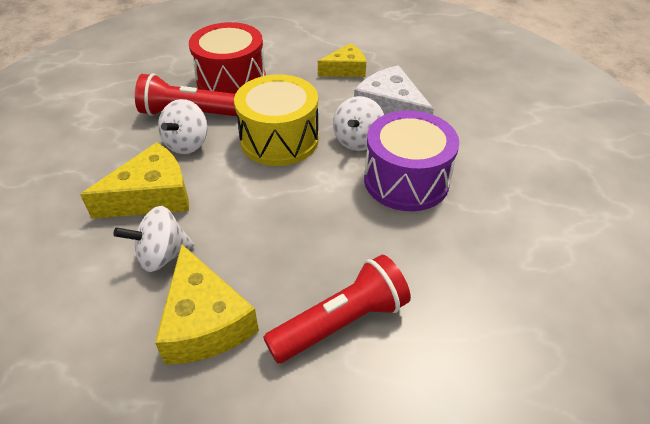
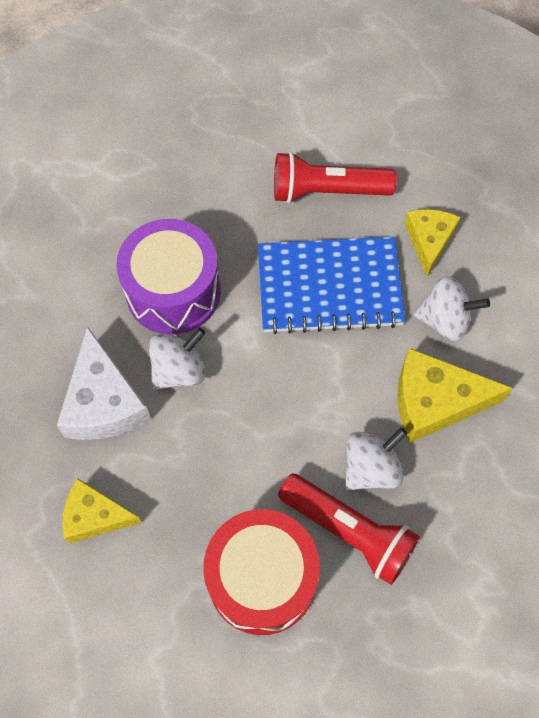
camera: 150 degrees left, 20 degrees up
yellow cheese [155,244,259,364] -> yellow cheese [404,209,461,277], size x0.66
yellow drum [234,74,319,166] -> none
none -> blue notebook [258,237,406,334]

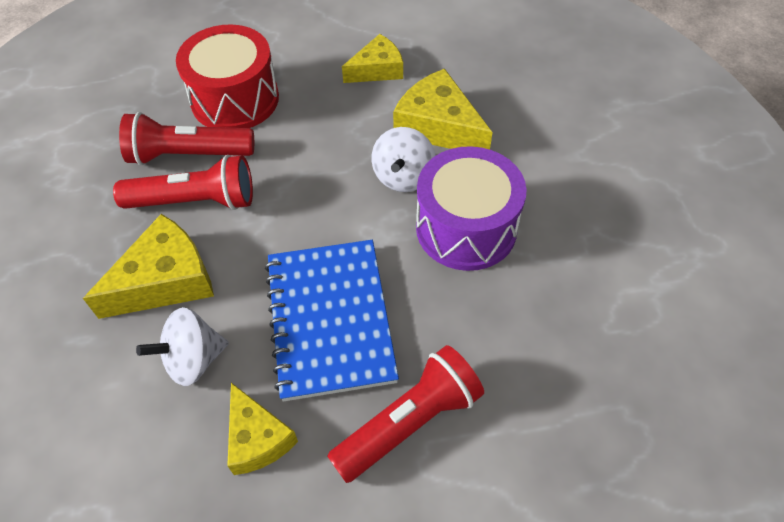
camera: 145 degrees right, 10 degrees down
white cheese [57,326,151,440] -> yellow cheese [393,68,493,150]
blue notebook [258,237,406,334] -> blue notebook turned 60 degrees counterclockwise [265,240,399,402]
white spinning top [345,428,407,490] -> red flashlight [113,155,253,210]

